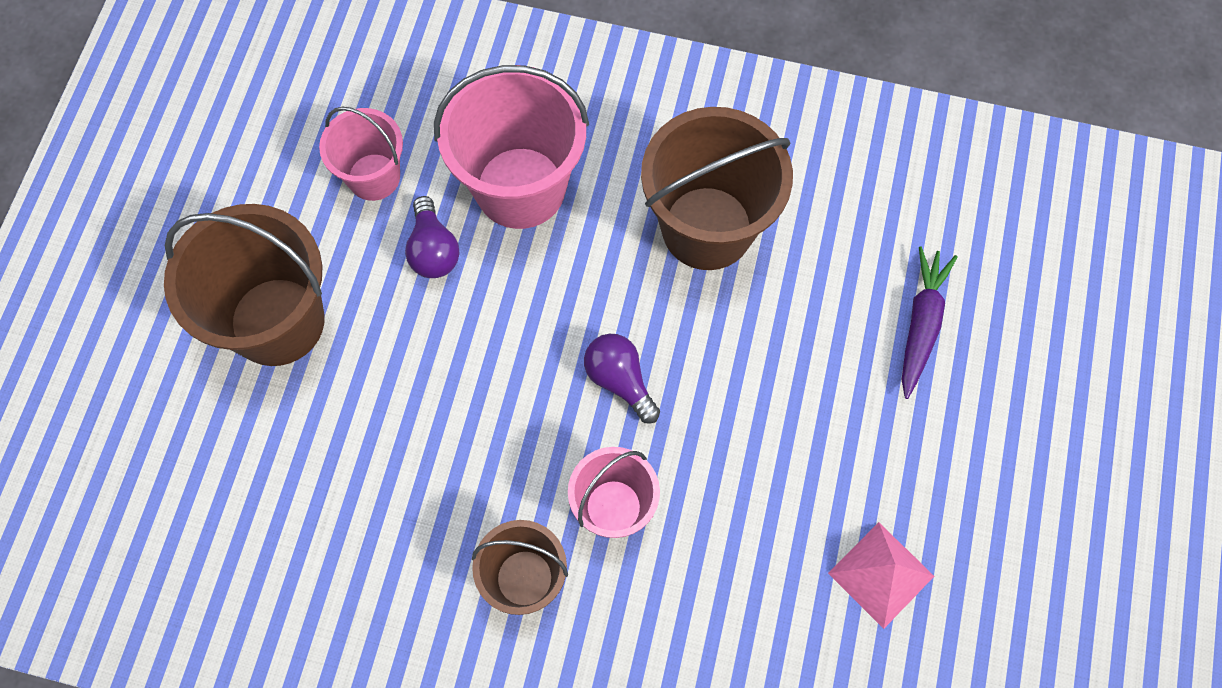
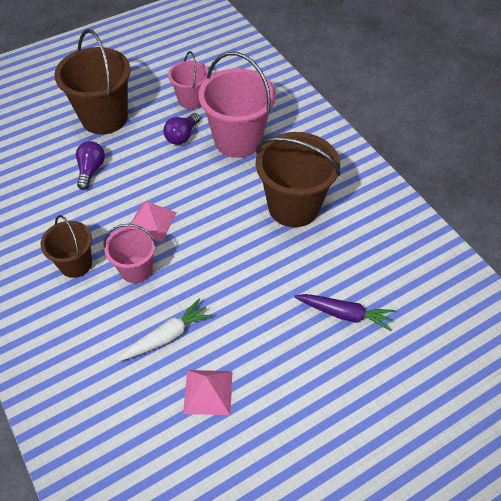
camera: 45 degrees right, 15 degrees down
purple light bulb [584,334,660,424] -> purple light bulb moved to [76,141,105,190]
purple carrot [902,246,958,399] -> purple carrot turned 45 degrees clockwise [294,294,395,331]
none -> white carrot [117,299,212,362]
none -> pink pyramid [131,201,177,242]

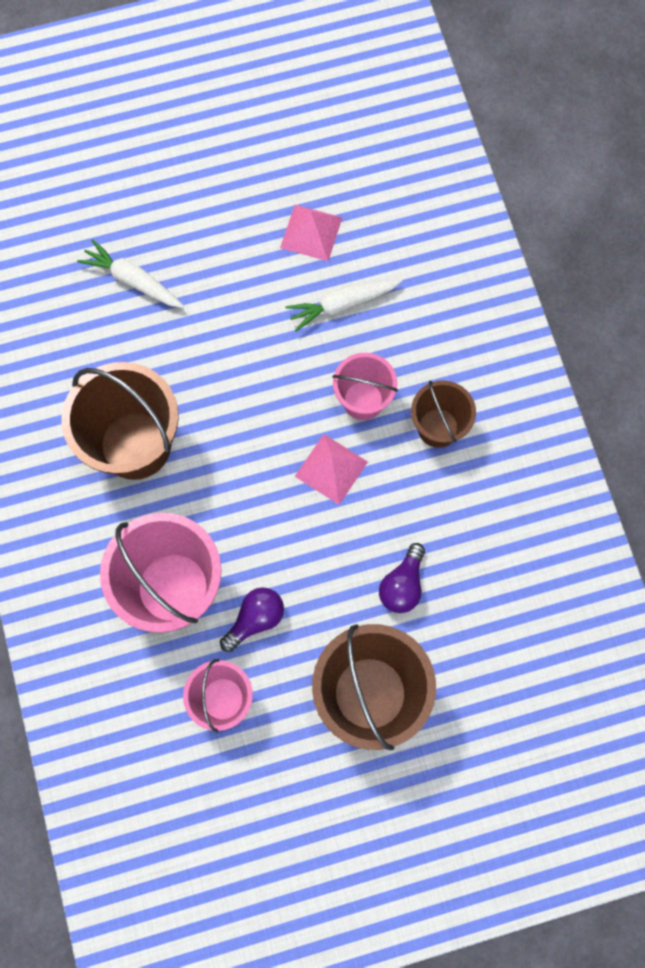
camera: 165 degrees left, 20 degrees up
purple carrot [294,294,395,331] -> white carrot [77,239,184,308]

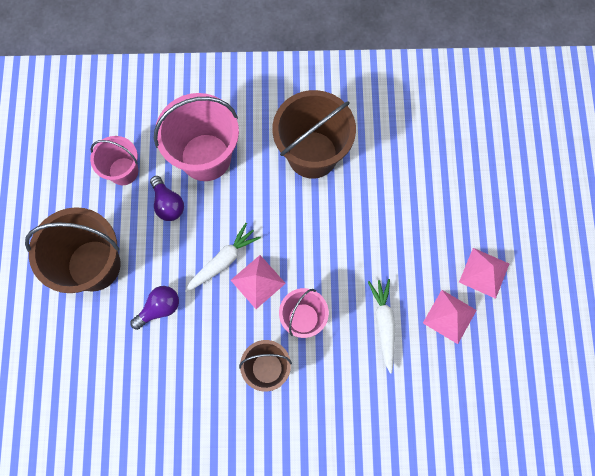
camera: 105 degrees right, 0 degrees up
white carrot [77,239,184,308] -> white carrot moved to [185,223,261,292]
purple light bulb [379,543,425,613] -> purple light bulb turned 105 degrees clockwise [130,286,179,330]
none -> pink pyramid [459,248,509,299]

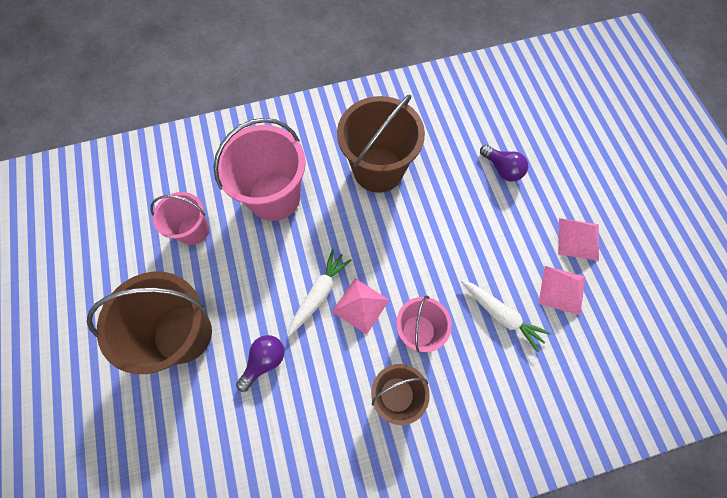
camera: 15 degrees left, 5 degrees down
purple light bulb [150,176,184,221] -> purple light bulb moved to [480,145,528,182]
white carrot [368,279,395,374] -> white carrot turned 150 degrees clockwise [461,280,551,352]

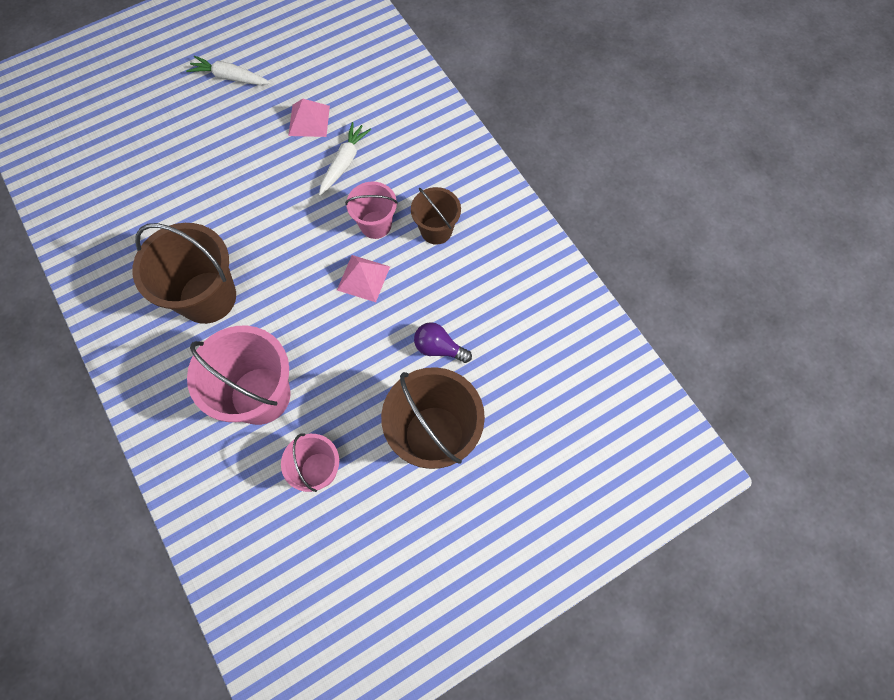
camera: 105 degrees left, 0 degrees up
white carrot [288,249,352,336] -> white carrot moved to [186,56,271,85]
purple light bulb [480,145,528,182] -> none
pink pyramid [558,218,599,261] -> none

